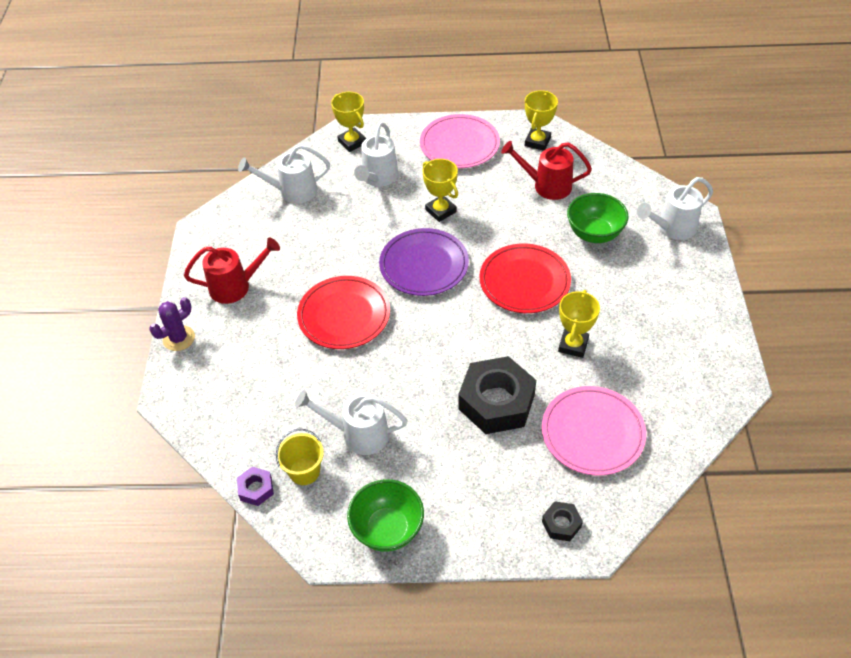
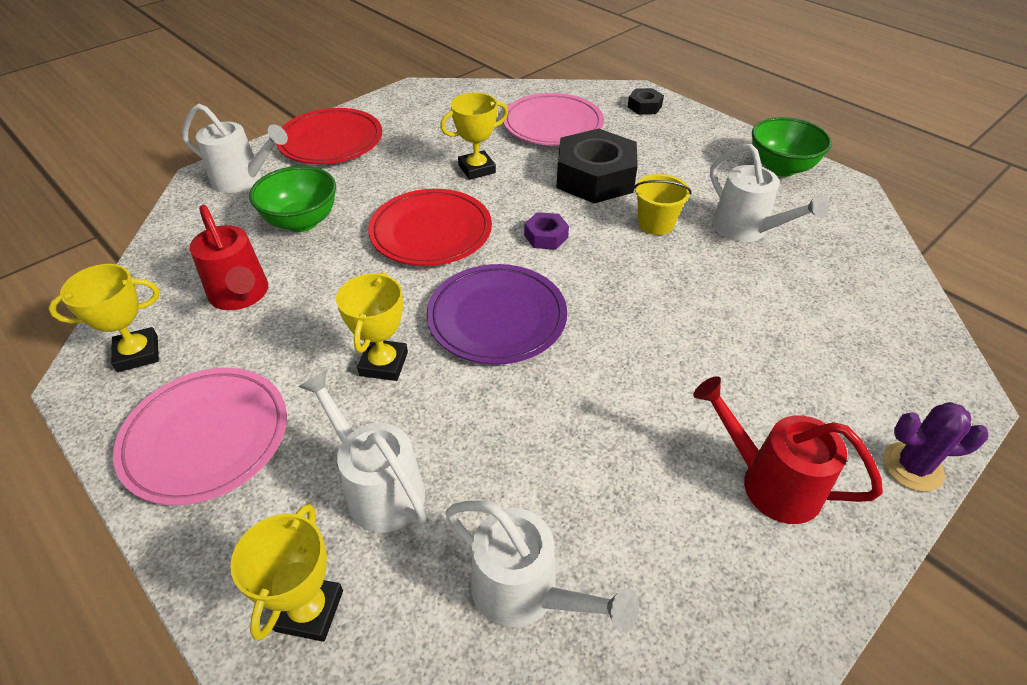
camera: 135 degrees left, 5 degrees down
purple nut [237,467,274,506] -> purple nut moved to [524,212,569,250]
yellow bucket [276,428,324,485] -> yellow bucket moved to [634,174,692,235]
red plate [297,276,390,349] -> red plate moved to [276,108,382,164]
white watering can [354,122,398,187] -> white watering can turned 105 degrees counterclockwise [298,370,427,533]

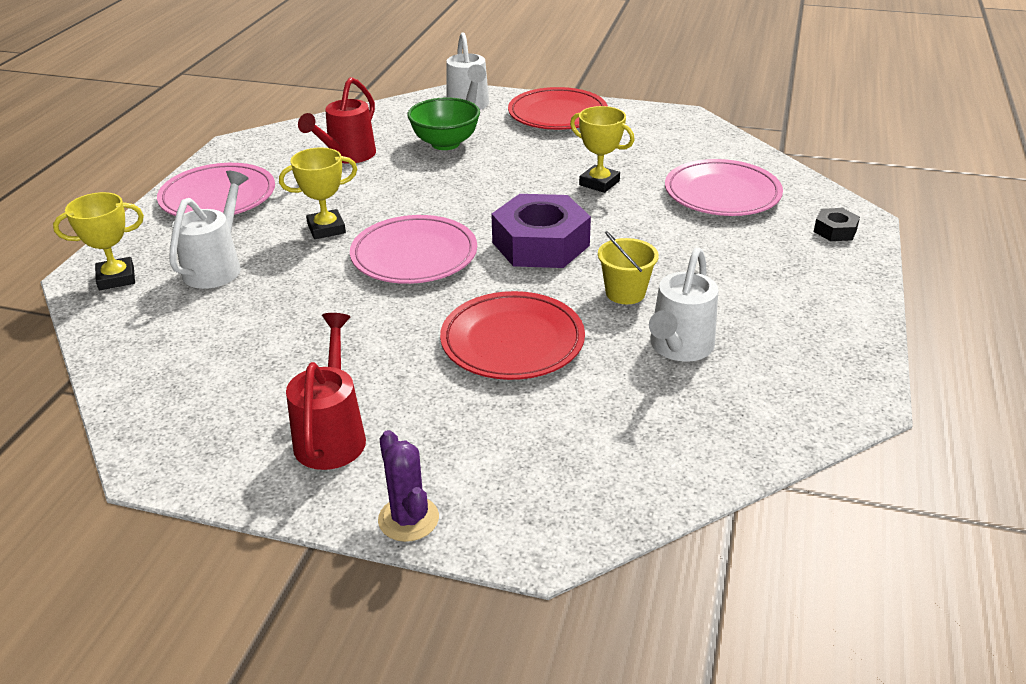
camera: 60 degrees right, 10 degrees down
yellow trophy [48,264,159,372] -> none
red plate [368,189,492,266] -> red plate moved to [440,291,585,380]
purple plate [427,264,567,365] -> pink plate [350,215,477,284]
white watering can [445,501,639,632] -> none
purple nut [524,212,569,250] -> purple nut [491,194,591,268], size x2.18
black nut [556,129,638,203] -> none
green bowl [752,117,832,177] -> none

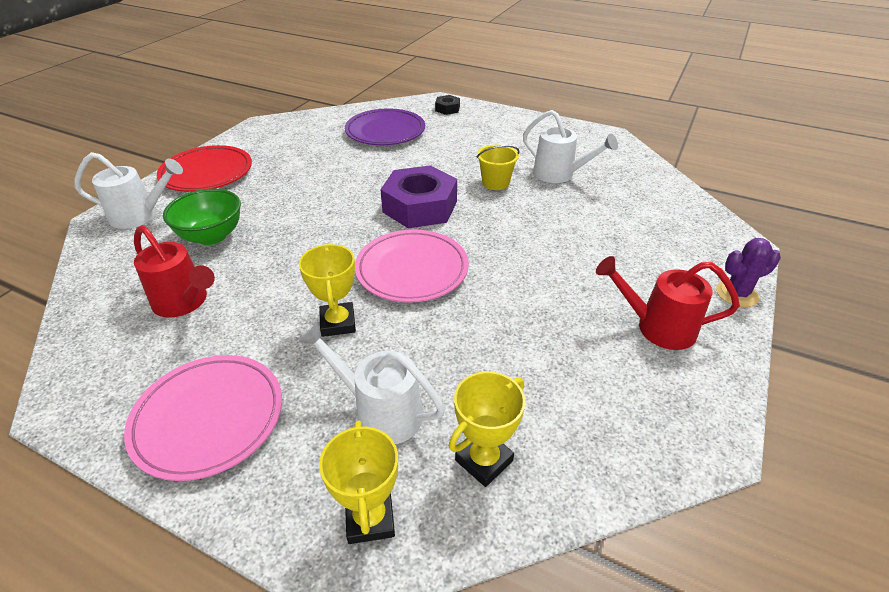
camera: 80 degrees left, 5 degrees up
red plate [440,291,585,380] -> none
yellow trophy [570,106,635,193] -> yellow trophy moved to [449,371,525,487]
pink plate [665,159,783,216] -> purple plate [345,108,425,145]

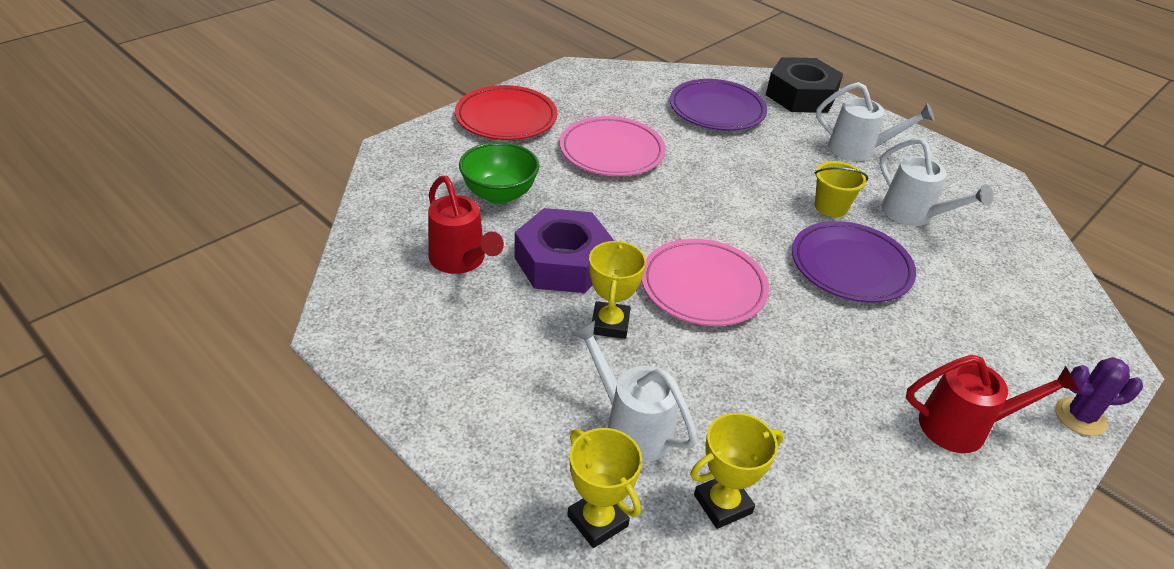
camera: 15 degrees right, 0 degrees up
white watering can [74,152,183,229] -> white watering can moved to [816,82,935,161]
pink plate [124,355,282,481] -> pink plate moved to [559,116,666,176]
yellow trophy [319,421,398,544] -> yellow trophy turned 45 degrees counterclockwise [567,428,642,548]
purple nut [380,165,457,228] -> purple nut moved to [515,208,614,293]
black nut [435,95,460,115] -> black nut [766,57,843,113], size x2.18
red watering can [596,256,740,350] -> red watering can turned 150 degrees clockwise [906,355,1079,453]
none -> purple plate [792,221,916,303]

